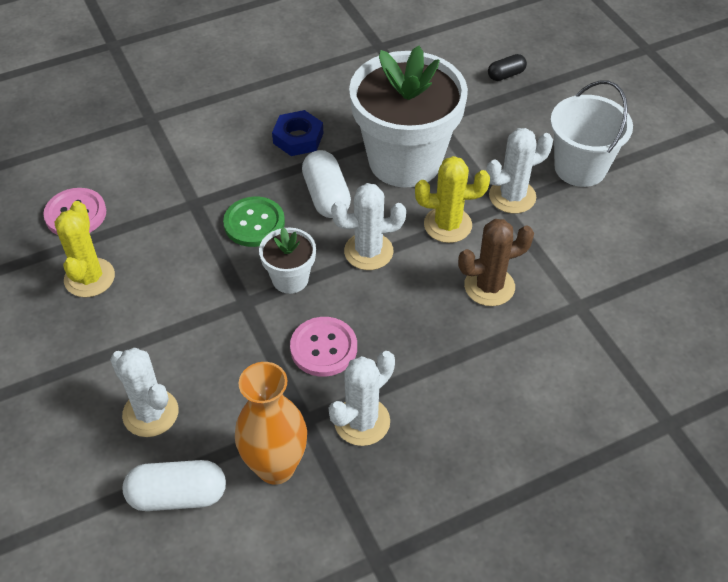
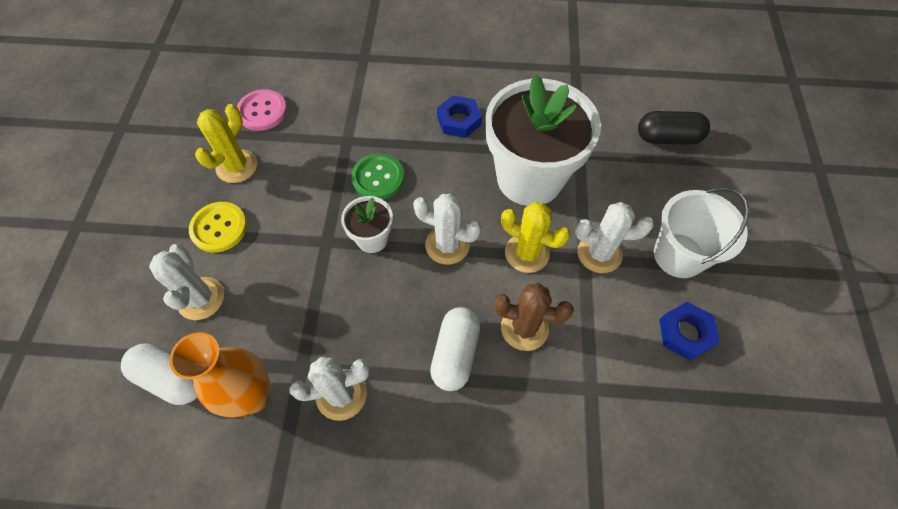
camera: 30 degrees right, 10 degrees up
pink button [290,317,357,377] -> none
white capsule [302,150,351,218] -> white capsule moved to [430,307,480,391]
black capsule [488,54,527,81] -> black capsule [638,111,710,145], size x1.71
none -> yellow button [189,202,247,253]
none -> blue nut [659,302,720,361]

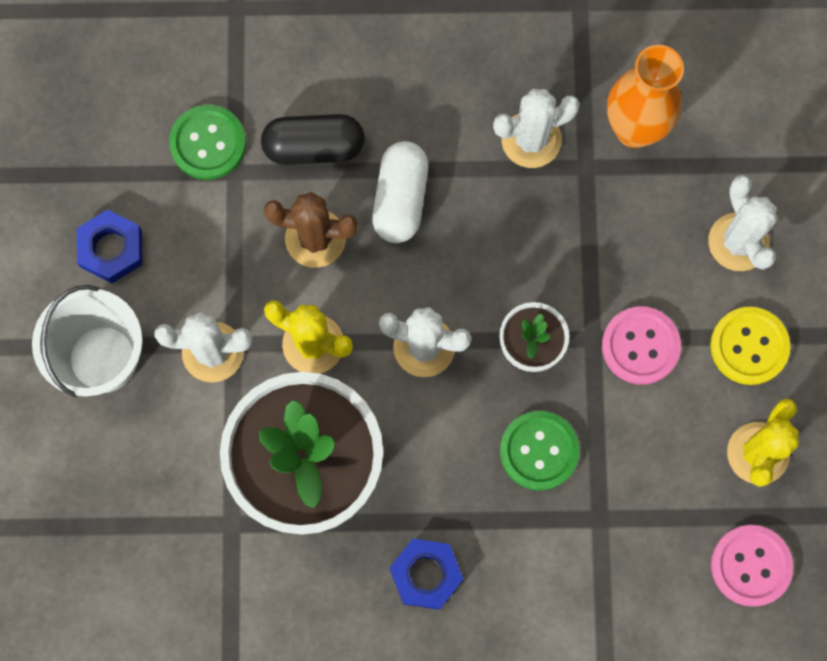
camera: 175 degrees right, 15 degrees up
white capsule [121,343,197,405] -> none
black capsule [638,111,710,145] -> black capsule moved to [261,114,365,165]
none -> green button [169,105,246,180]
none -> pink button [602,306,681,385]

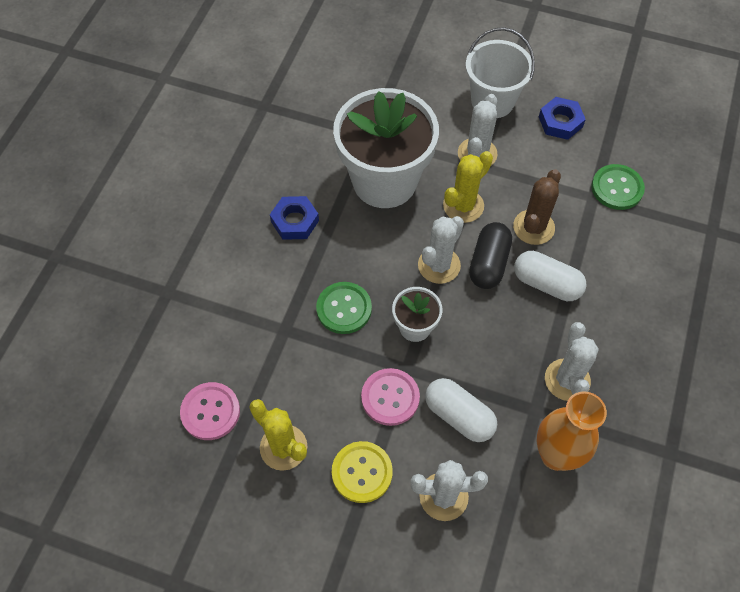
camera: 110 degrees right, 15 degrees down
black capsule [261,114,365,165] -> black capsule moved to [469,222,512,289]
none -> white capsule [425,378,497,442]

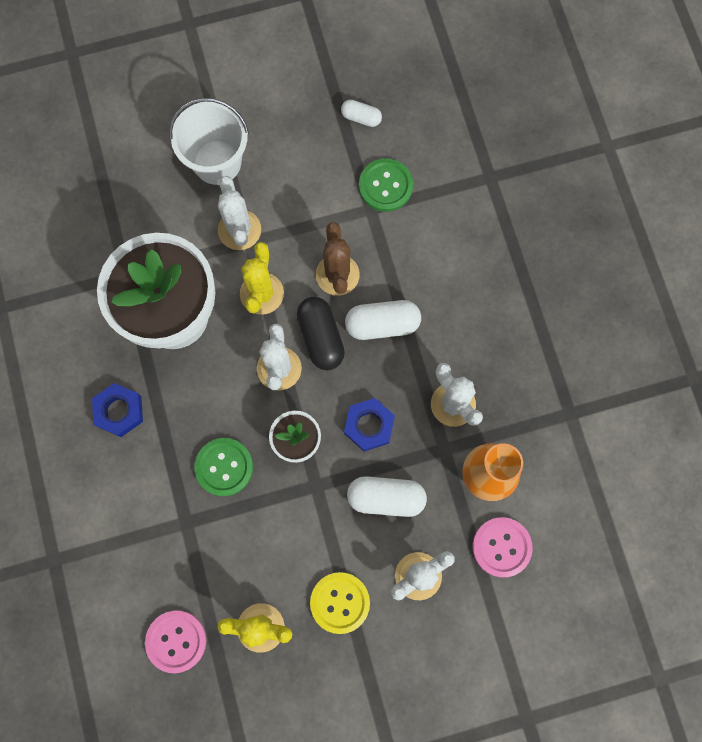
camera: 35 degrees left, 15 degrees up
pink button [361,368,420,426] -> pink button moved to [472,517,533,577]
blue nut [539,97,586,140] -> blue nut moved to [344,398,395,451]
none -> white capsule [341,100,382,127]

